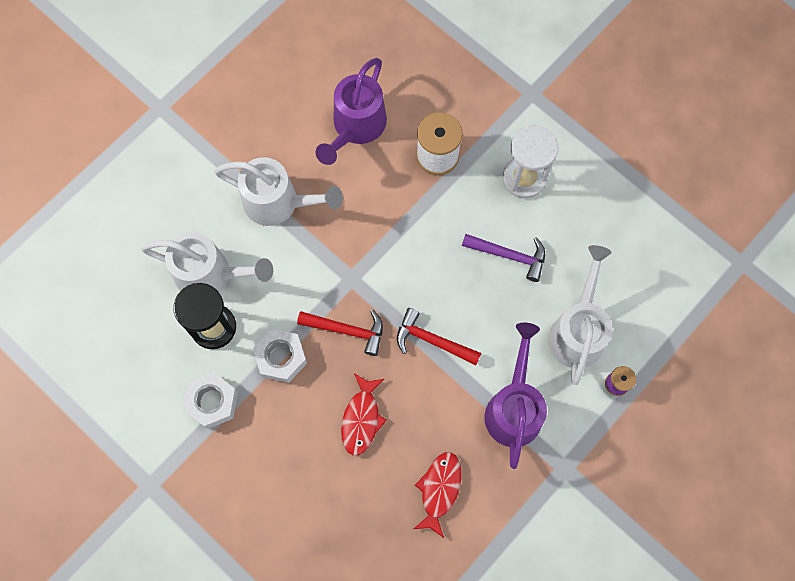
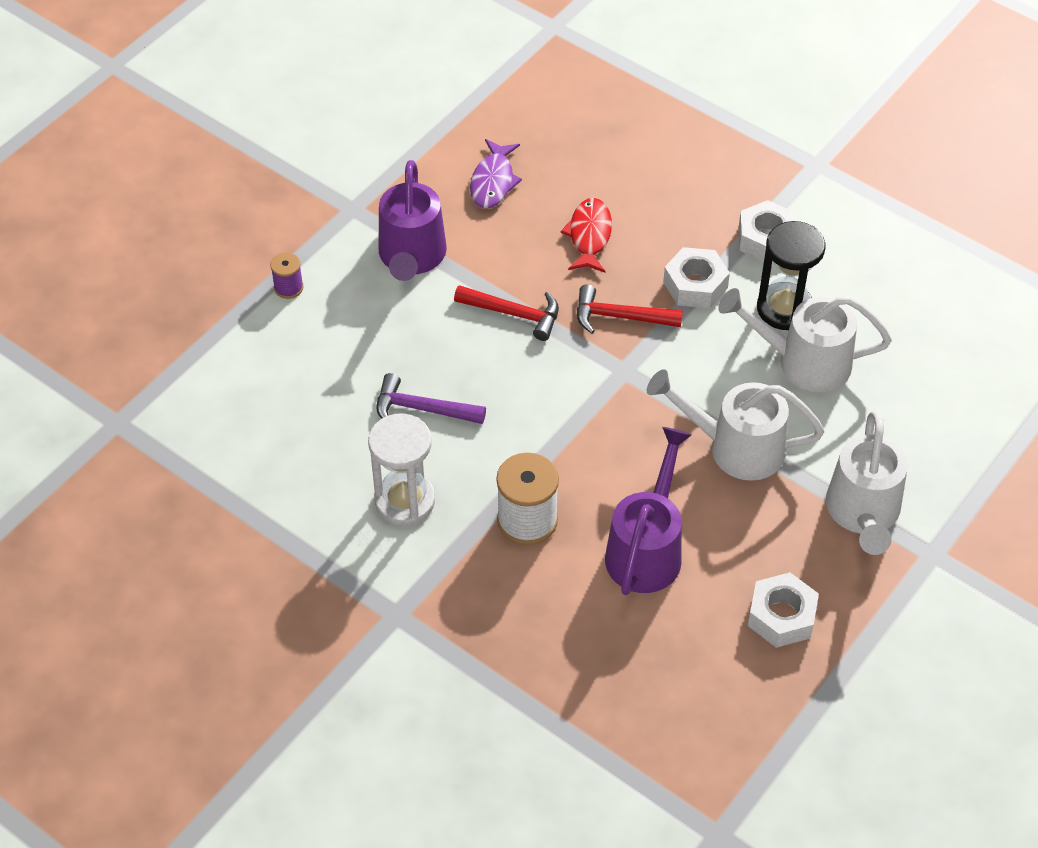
camera: 175 degrees right, 20 degrees down
red fish [414,452,461,538] -> purple fish [470,139,522,208]
white watering can [548,245,613,385] -> white watering can moved to [826,411,908,555]
none -> white nut [748,572,819,648]

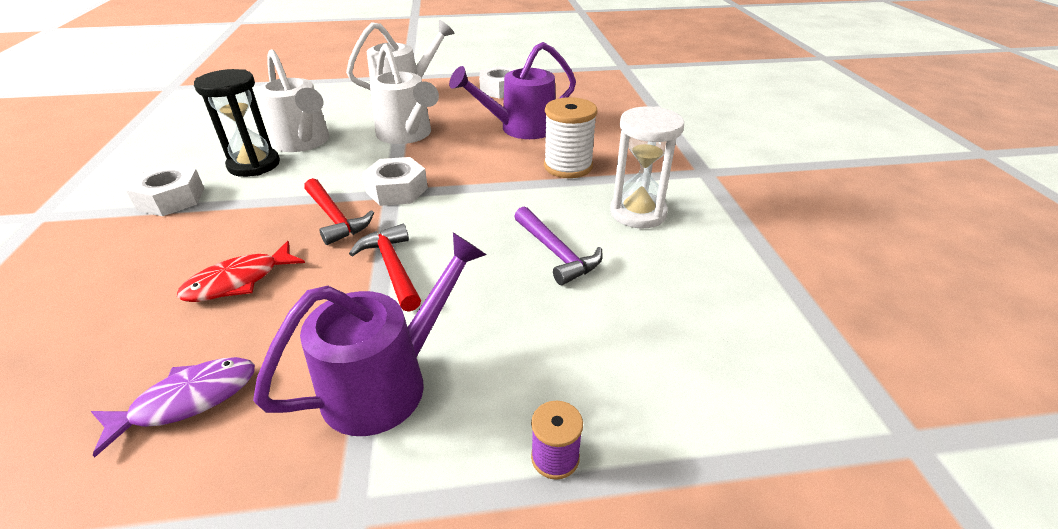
camera: 135 degrees left, 15 degrees down
white nut [663,247,730,308] -> white nut moved to [362,157,428,206]

